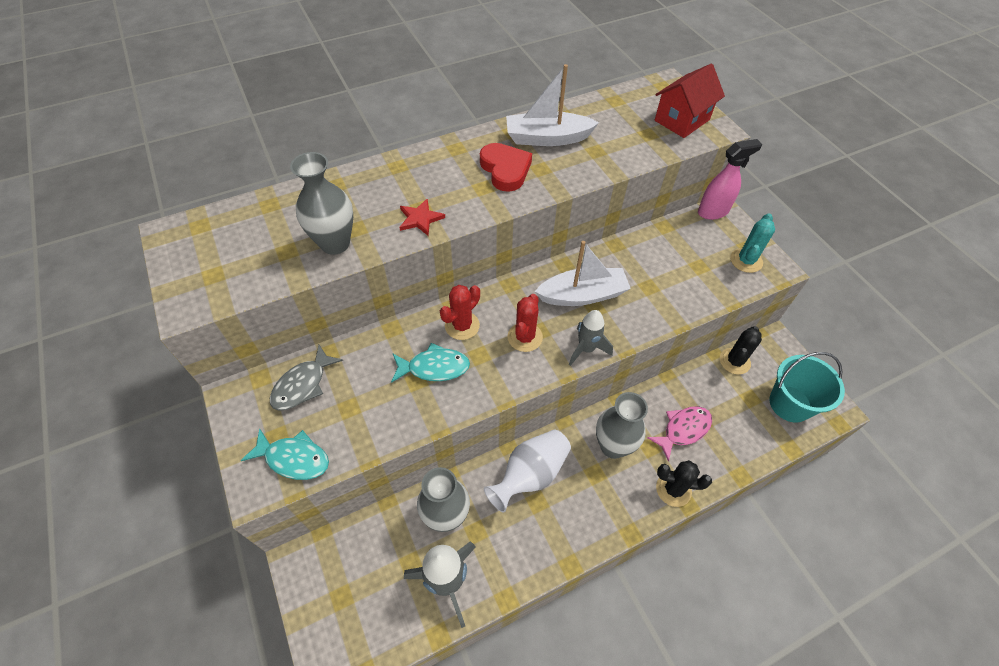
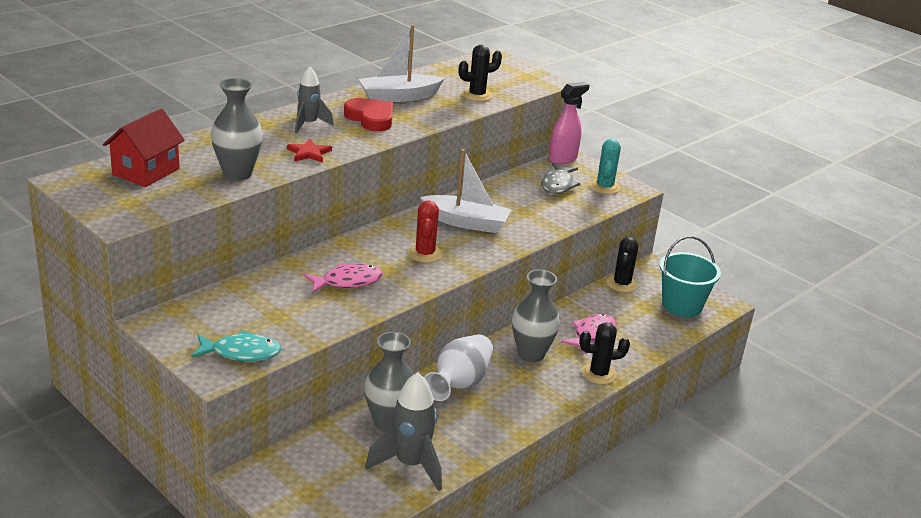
camera: 20 degrees left, 25 degrees down
grey fish [270,345,343,411] -> grey fish moved to [541,163,580,194]
turquoise fish [391,343,470,383] -> pink fish [304,263,383,293]
red cactus [440,285,480,340] -> none
white boat [535,241,631,306] -> white boat turned 45 degrees clockwise [420,149,511,233]
grey rocket [569,310,613,366] -> grey rocket moved to [295,67,334,133]
red house [655,64,725,138] -> red house moved to [103,109,185,187]
none -> black cactus [459,45,502,101]

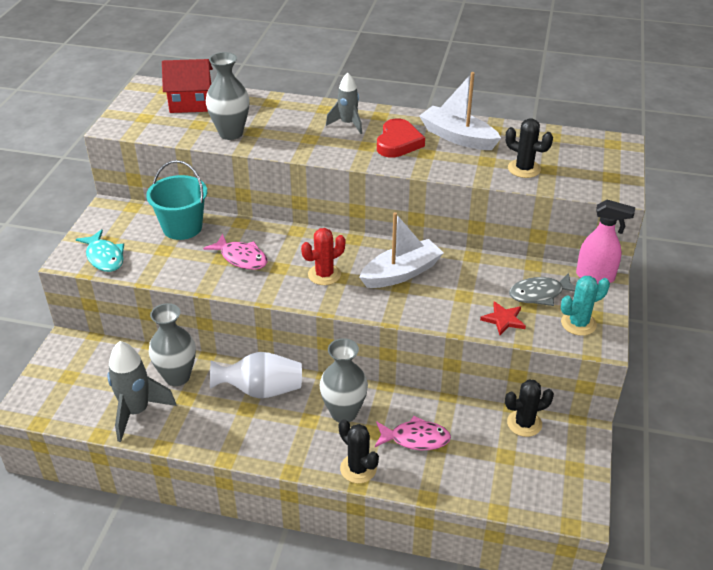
camera: 60 degrees right, 10 degrees up
red star [287,139,332,163] -> red star moved to [480,301,526,335]
white boat [420,149,511,233] -> white boat turned 105 degrees counterclockwise [359,212,444,288]
turquoise bucket [659,236,721,317] -> turquoise bucket moved to [146,160,207,240]

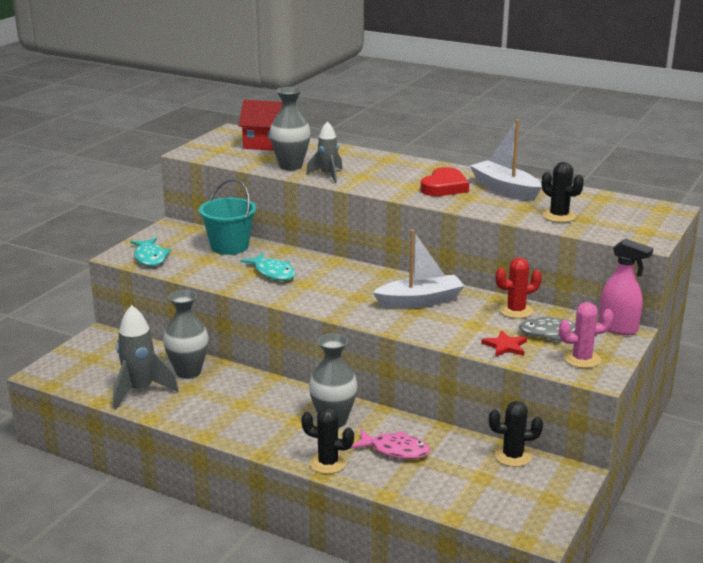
camera: 15 degrees right, 15 degrees down
pink fish [203,234,267,270] -> turquoise fish [240,253,295,281]
white vase [210,352,302,399] -> none
red cactus [301,228,345,285] -> red cactus moved to [495,257,542,319]
grey rocket [326,73,362,134] -> grey rocket moved to [306,121,343,183]
black cactus [339,419,379,483] -> black cactus turned 45 degrees counterclockwise [301,408,354,474]
turquoise cactus [561,276,610,336] -> pink cactus [559,302,613,368]

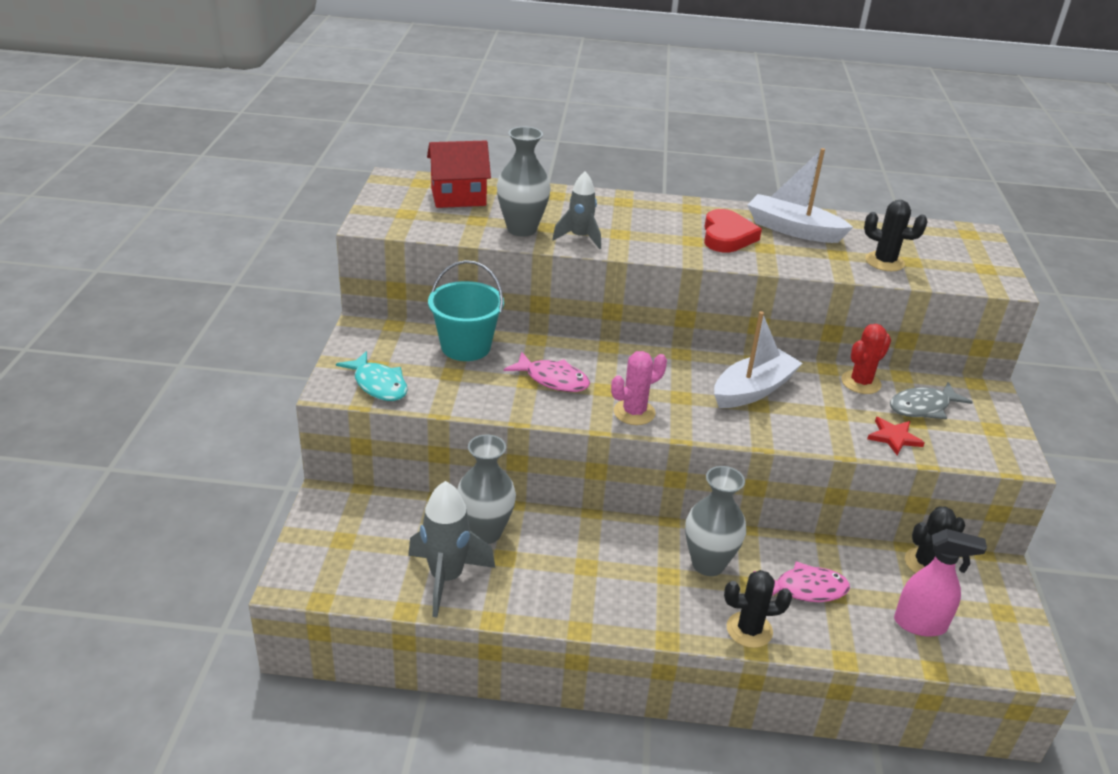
camera: 25 degrees left, 10 degrees up
turquoise fish [240,253,295,281] -> pink fish [504,352,590,392]
pink cactus [559,302,613,368] -> pink cactus moved to [611,351,667,425]
pink spray bottle [599,239,653,335] -> pink spray bottle moved to [894,529,987,637]

